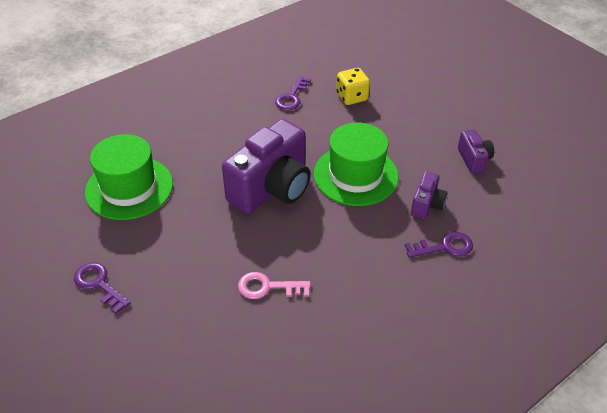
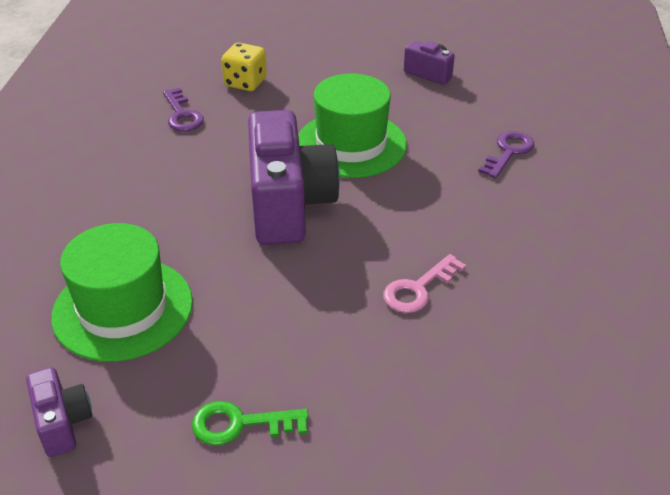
camera: 45 degrees left, 5 degrees down
purple key [74,263,130,314] -> green key [192,401,309,446]
purple camera [411,171,447,219] -> purple camera moved to [26,367,92,457]

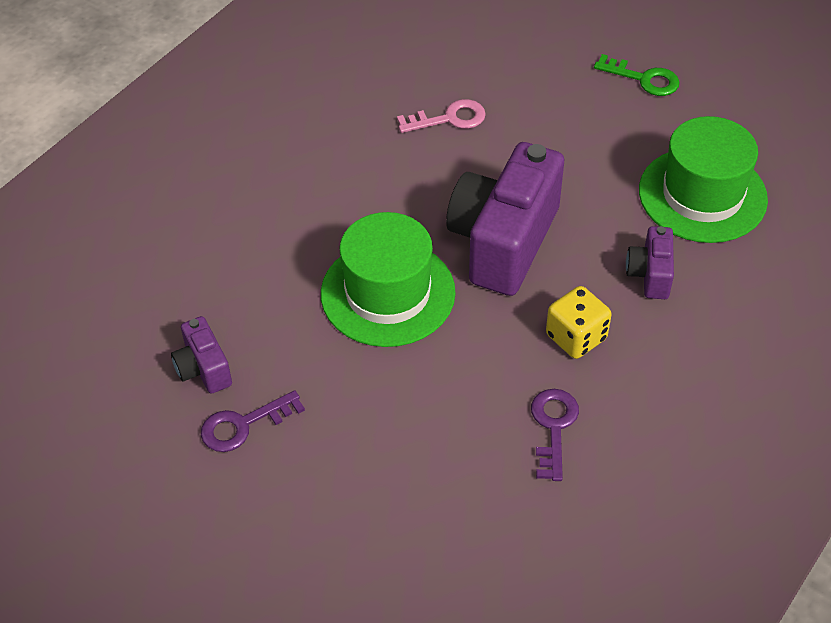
camera: 150 degrees left, 10 degrees up
purple camera [26,367,92,457] -> purple camera moved to [626,226,674,299]
yellow dice [221,43,267,91] -> yellow dice moved to [546,286,612,359]
purple key [478,131,534,179] -> purple key moved to [201,390,305,452]

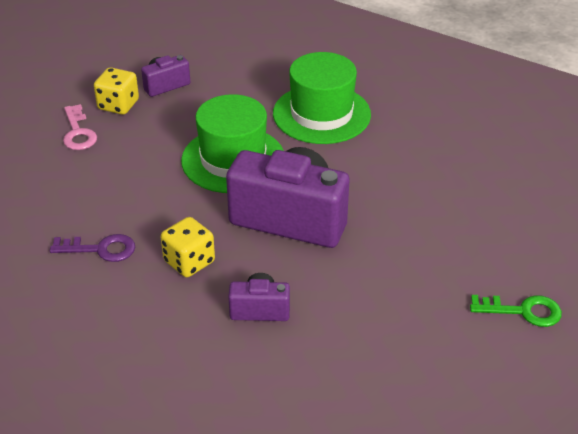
camera: 85 degrees right, 10 degrees down
purple key [201,390,305,452] -> yellow dice [94,67,139,115]
pink key [397,99,486,133] -> pink key moved to [63,104,97,150]
green key [594,54,680,96] -> green key turned 105 degrees counterclockwise [470,295,562,327]
green hat [639,116,768,243] -> green hat moved to [273,52,371,144]

